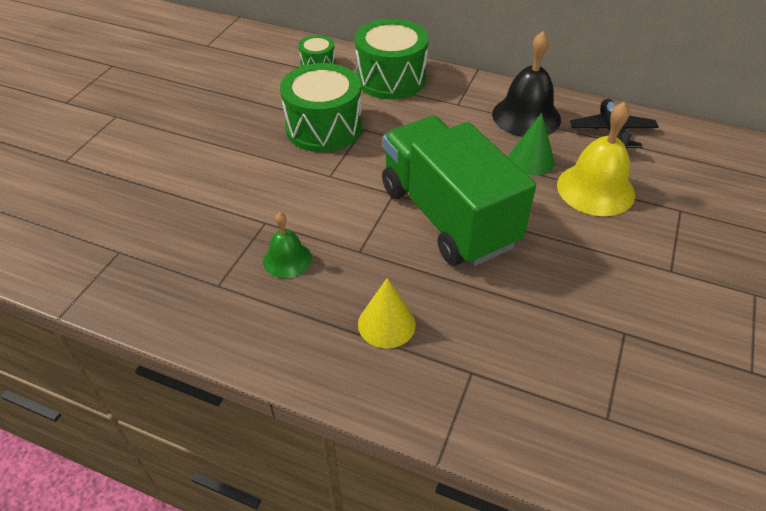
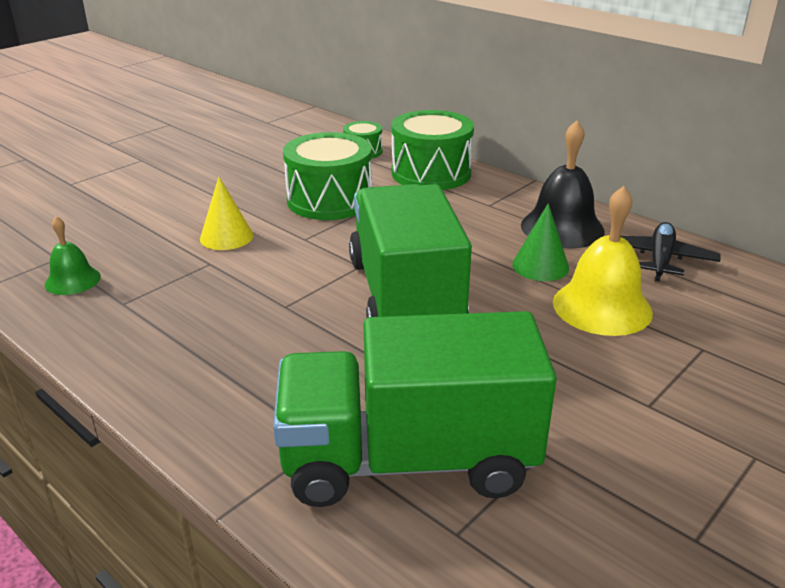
camera: 20 degrees right, 15 degrees down
green bell [263,212,312,278] -> green bell moved to [45,216,101,295]
yellow cone [358,278,416,349] -> yellow cone moved to [200,177,253,250]
none -> green truck [273,311,557,507]

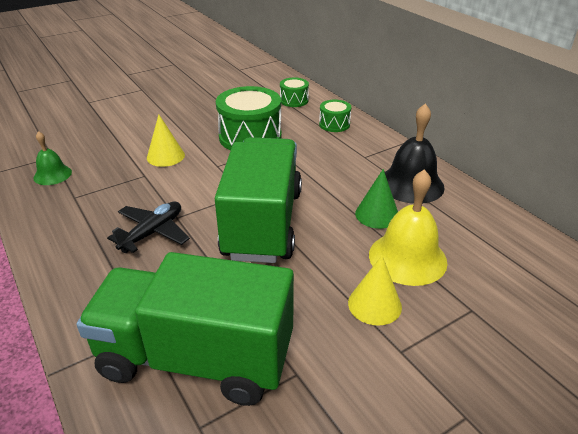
camera: 15 degrees right, 5 degrees up
green drum [391,110,474,190] -> green drum [319,100,351,132], size x0.51
black plane [620,222,720,282] -> black plane moved to [107,201,190,253]
none -> yellow cone [348,256,402,326]

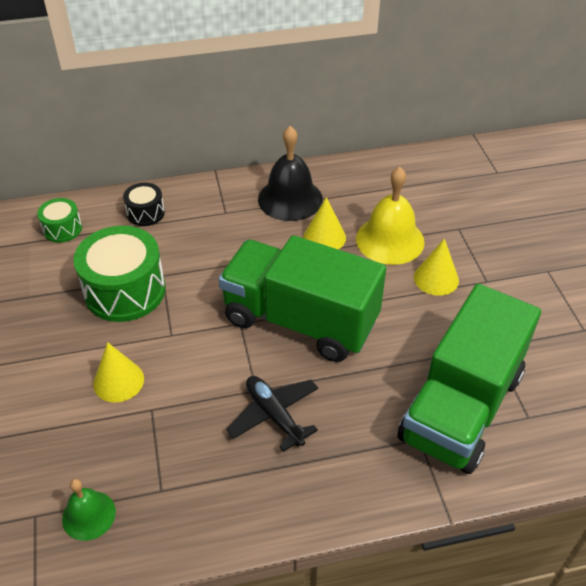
camera: 70 degrees left, 10 degrees up
green drum [319,100,351,132] -> black drum [123,183,165,226]
green cone [355,169,398,229] -> yellow cone [303,197,346,249]

